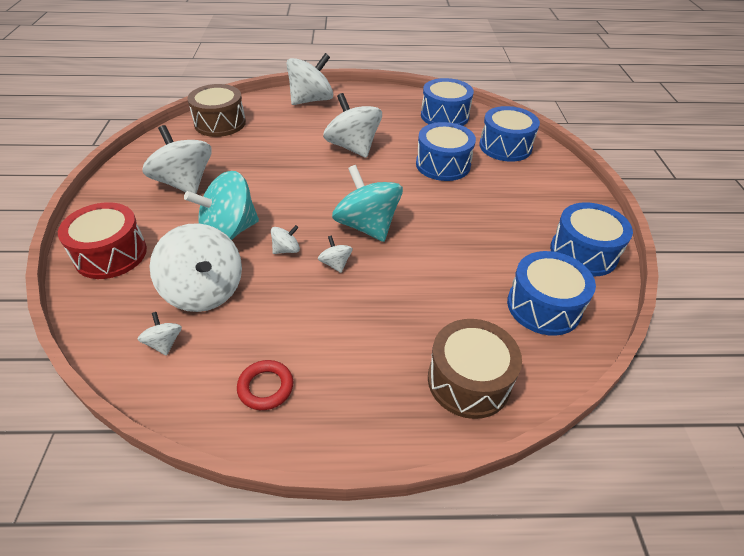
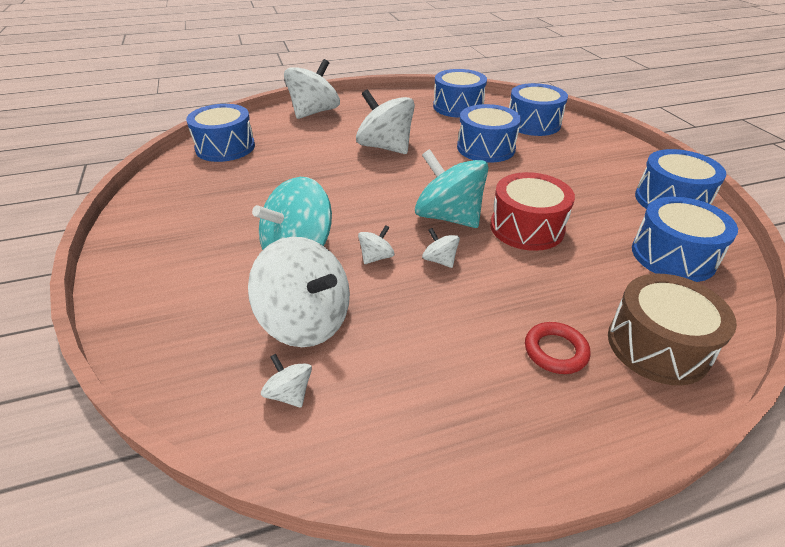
camera: 15 degrees left, 5 degrees down
red drum [58,202,147,279] -> red drum moved to [490,172,575,251]
white spinning top [142,125,212,194] -> none
brown drum [187,84,246,137] -> blue drum [186,104,255,162]
red ring [237,360,293,410] -> red ring moved to [525,322,591,374]

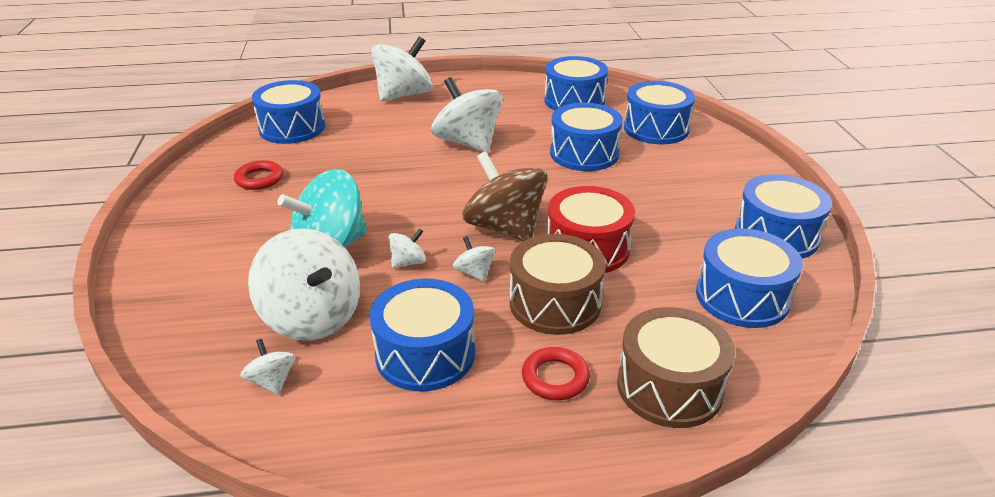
camera: 10 degrees right, 5 degrees down
turquoise spinning top [415,149,488,228] -> brown spinning top [462,151,547,241]
none -> red ring [234,160,283,190]
none -> blue drum [370,279,475,391]
none -> brown drum [509,234,606,335]

